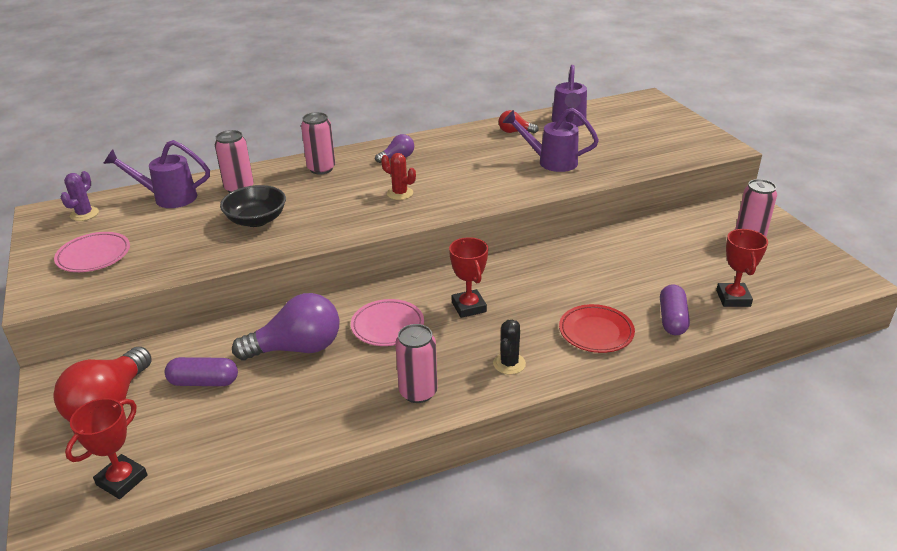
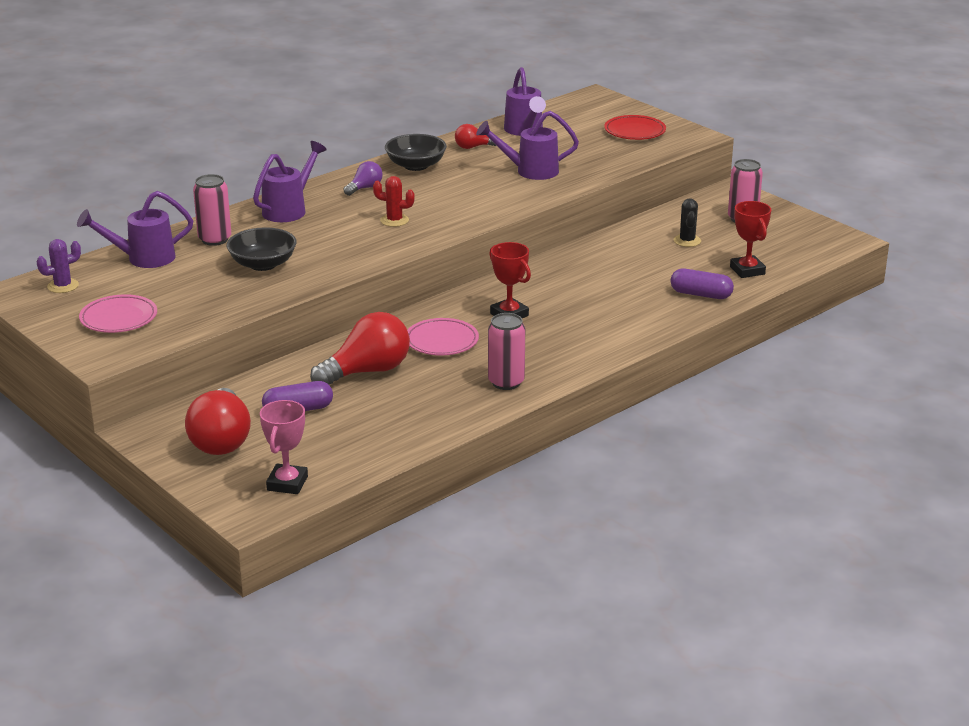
camera: 20 degrees left, 5 degrees down
purple cactus [61,171,99,221] -> purple cactus turned 60 degrees clockwise [36,239,81,293]
red trophy [65,398,148,499] -> pink trophy [260,400,308,494]
purple light bulb [232,293,340,360] -> red light bulb [310,312,410,384]
pink can [301,112,335,174] -> purple watering can [253,141,327,222]
black cactus [493,320,526,375] -> black cactus moved to [674,198,701,247]
red plate [559,304,635,353] -> red plate moved to [604,115,666,140]
purple capsule [660,284,690,335] -> purple capsule turned 60 degrees counterclockwise [671,268,734,299]
none -> black bowl [385,134,447,171]

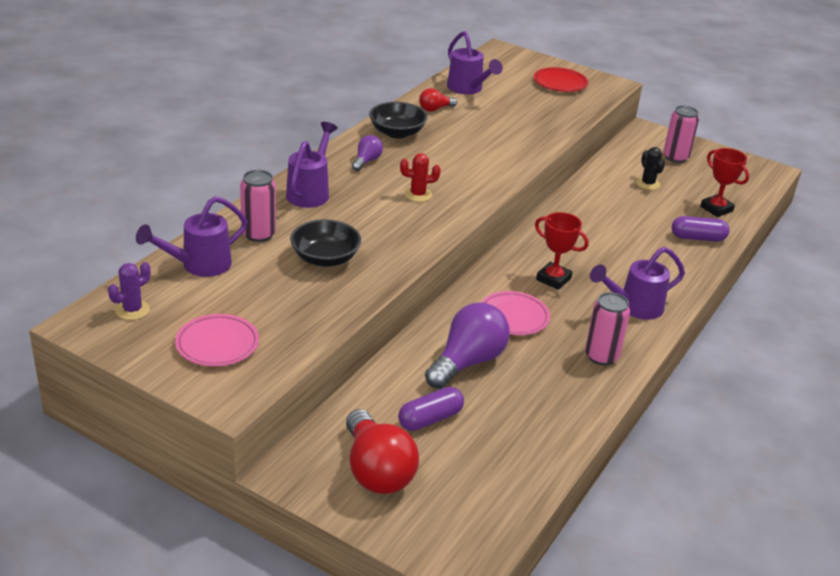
camera: 20 degrees left, 5 degrees up
pink trophy [260,400,308,494] -> none
red light bulb [310,312,410,384] -> purple light bulb [425,302,510,389]
purple watering can [476,111,579,180] -> purple watering can moved to [590,247,685,320]

